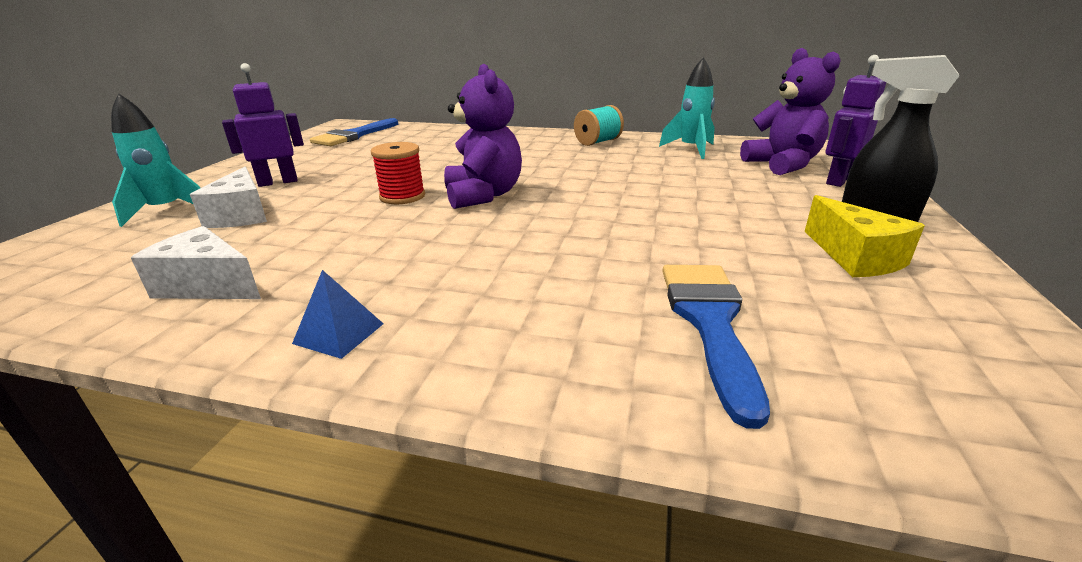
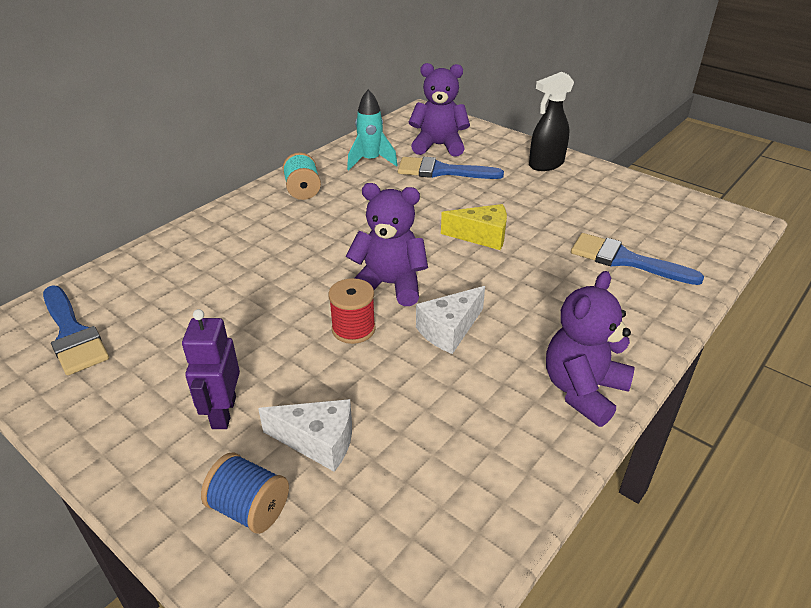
camera: 65 degrees left, 10 degrees up
turquoise rocket [111,94,200,227] -> blue spool [201,452,289,534]
white cheese [131,226,261,299] -> white cheese moved to [416,286,485,354]
blue pyramid [292,270,384,359] -> purple teddy bear [546,271,635,427]
yellow cheese [805,195,925,277] -> yellow cheese moved to [441,204,507,250]
purple robot [826,55,886,187] -> none
none -> blue brush [398,157,504,179]

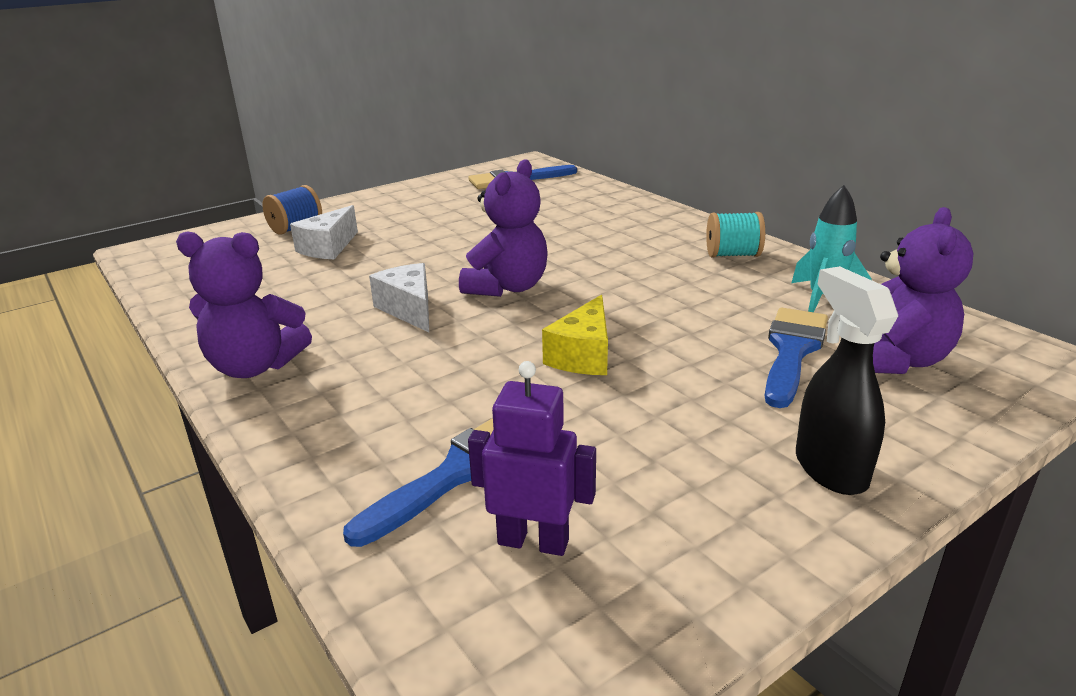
camera: 105 degrees right, 10 degrees down
purple robot [182,309,240,429] -> purple robot moved to [468,361,596,556]
red spool [328,278,376,344] -> none
purple teddy bear [546,271,635,427] -> purple teddy bear turned 135 degrees clockwise [176,231,312,378]

